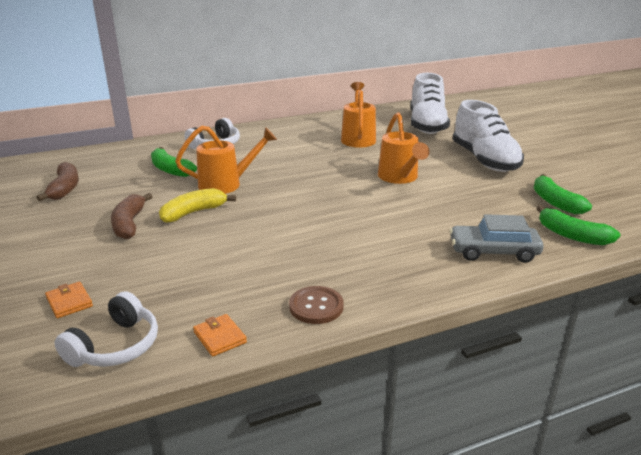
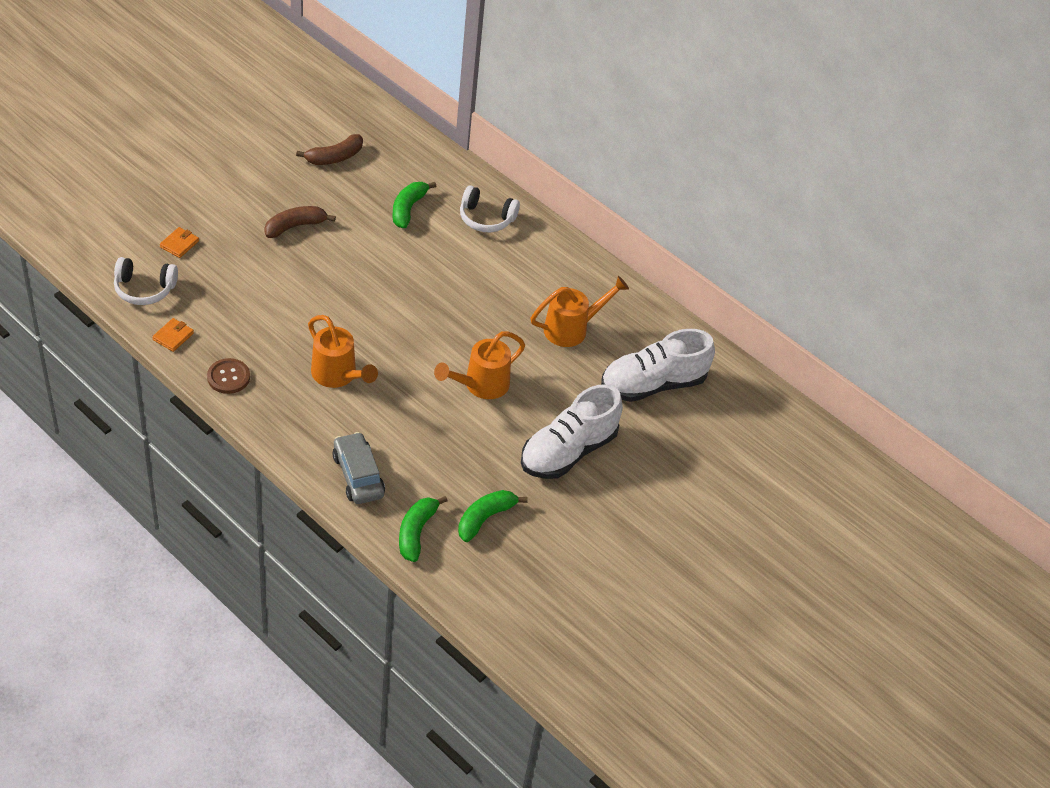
camera: 60 degrees right, 20 degrees up
yellow banana [159,188,236,223] -> none
orange watering can [175,126,277,194] -> orange watering can moved to [308,315,378,388]

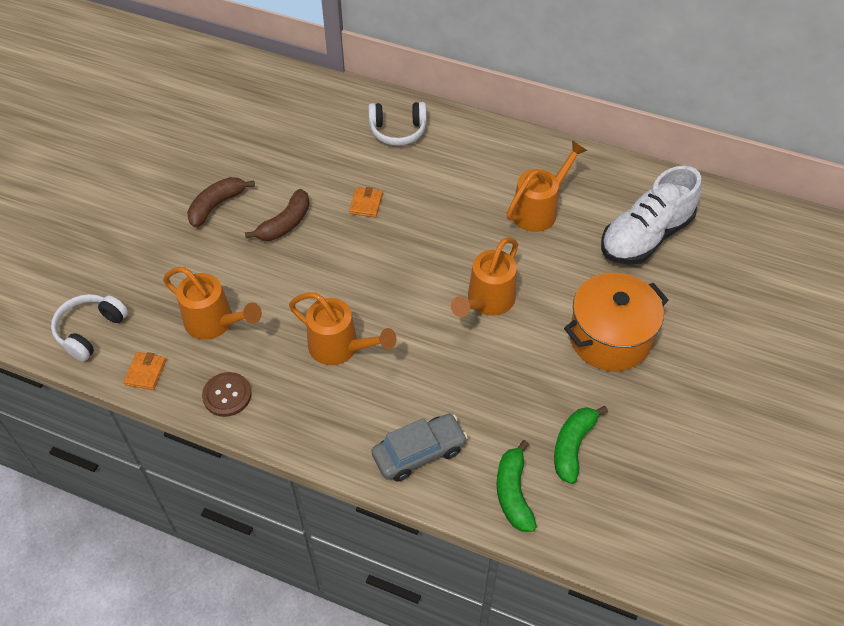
camera: 15 degrees left, 5 degrees up
white headphones [114,257,178,305] -> white headphones turned 135 degrees clockwise [51,294,128,361]
orange wallet [160,227,199,258] -> orange wallet moved to [349,187,383,218]
brown banana [296,134,363,165] -> brown banana moved to [245,189,310,241]
grey car [332,432,385,504] -> grey car turned 105 degrees clockwise [372,414,468,482]
green banana [392,182,436,228] -> none
white shoe [521,384,623,479] -> orange pot [564,273,669,371]
none -> orange watering can [163,267,262,340]

